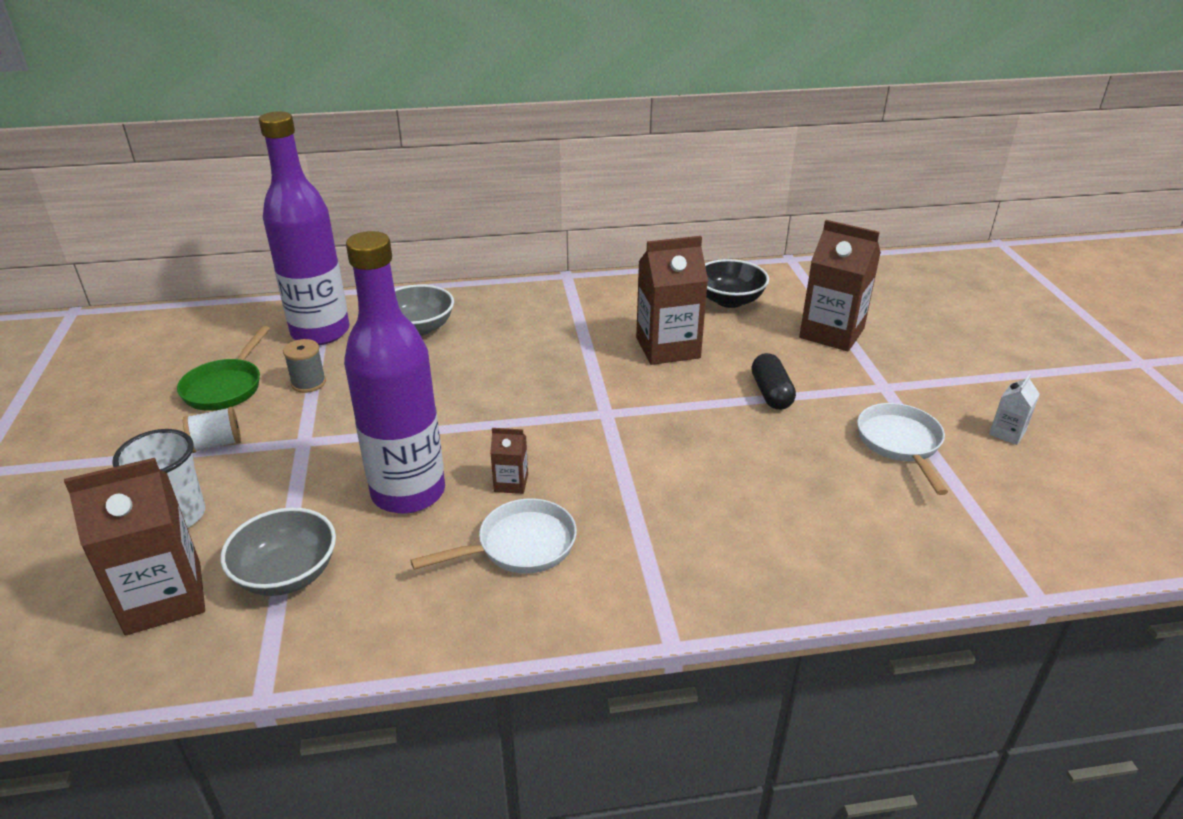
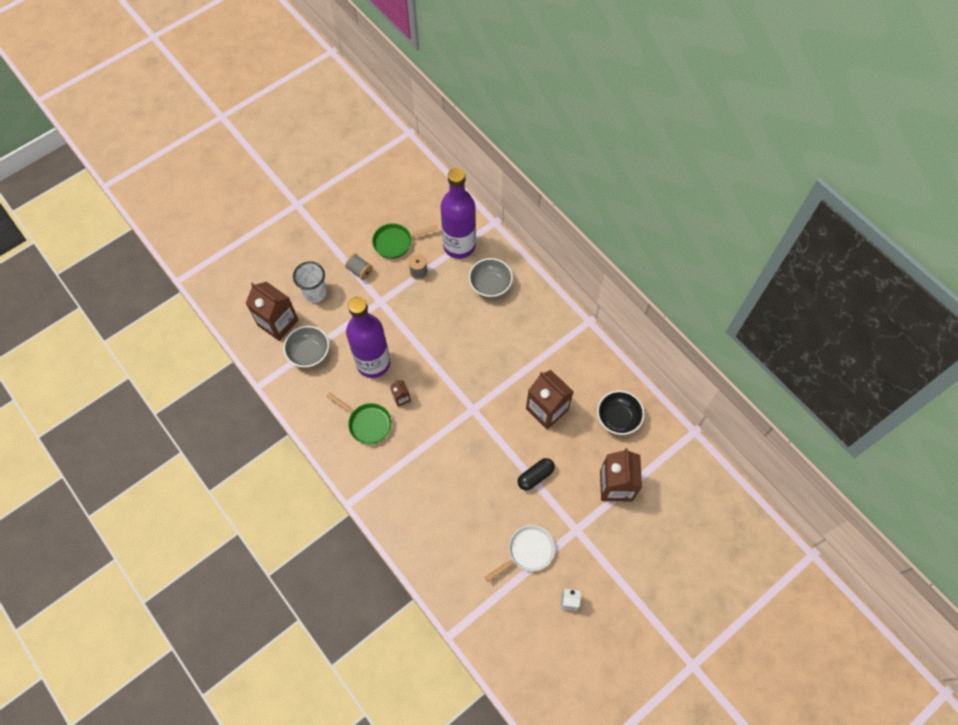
camera: 60 degrees right, 30 degrees up
white spool [183,407,241,453] -> grey spool [345,254,373,280]
white pan [410,498,577,574] -> green pan [327,393,392,444]

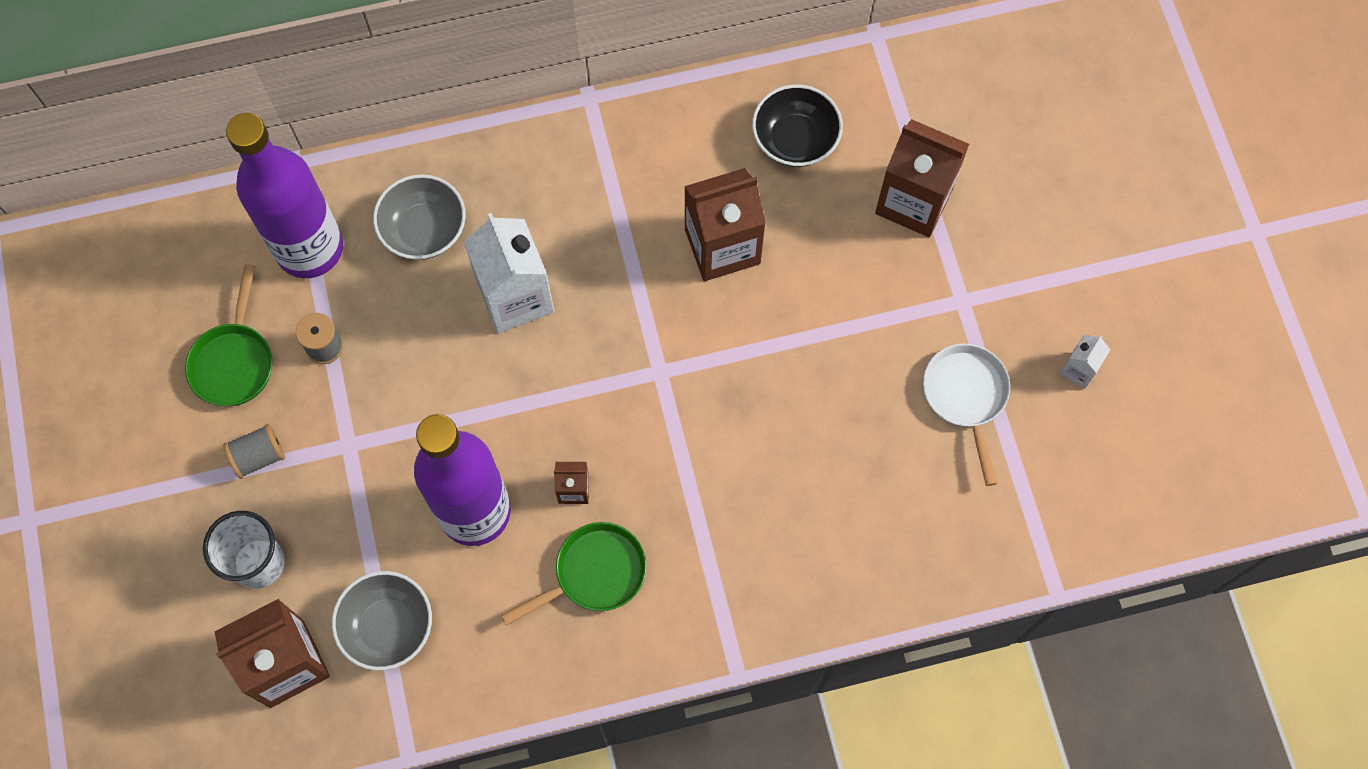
camera: 65 degrees left, 5 degrees up
black capsule [518,458,555,491] -> none
none -> white carton [464,213,554,334]

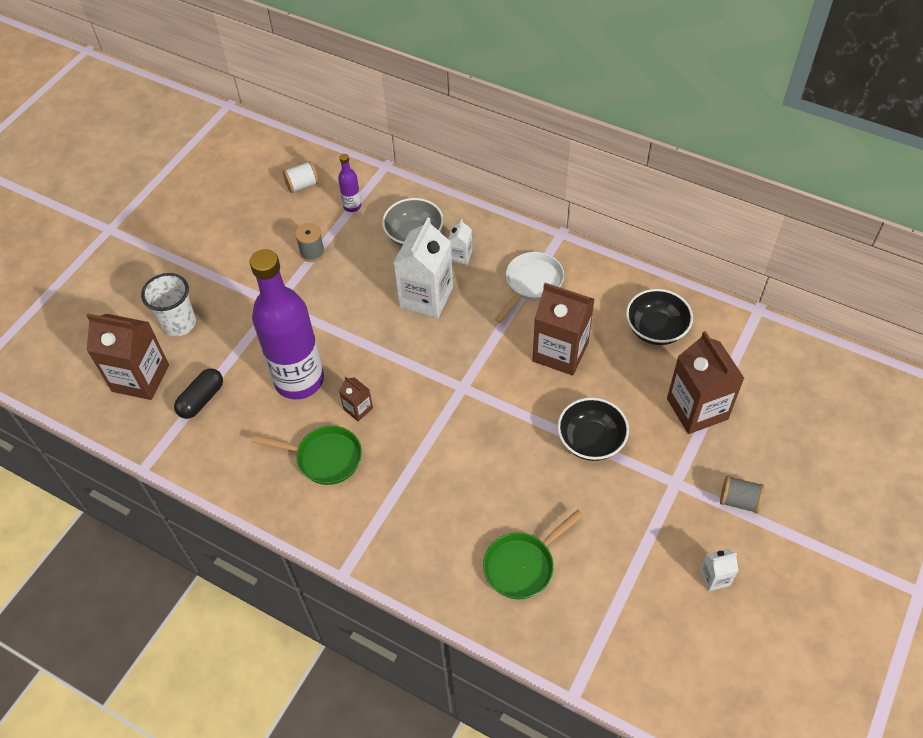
camera: 45 degrees right, 15 degrees down
green pan [185,264,273,406] -> green pan moved to [483,509,584,599]
grey spool [223,424,285,479] -> grey spool moved to [720,476,764,513]
purple bottle [226,113,343,278] -> purple bottle [338,154,361,212], size x0.41
grey bowl [332,571,432,671] -> black capsule [174,368,223,419]
white pan [923,343,1010,486] -> white pan moved to [494,252,564,323]
none -> white spool [283,161,319,193]
none -> white carton [448,219,472,265]
none -> black bowl [557,397,629,461]

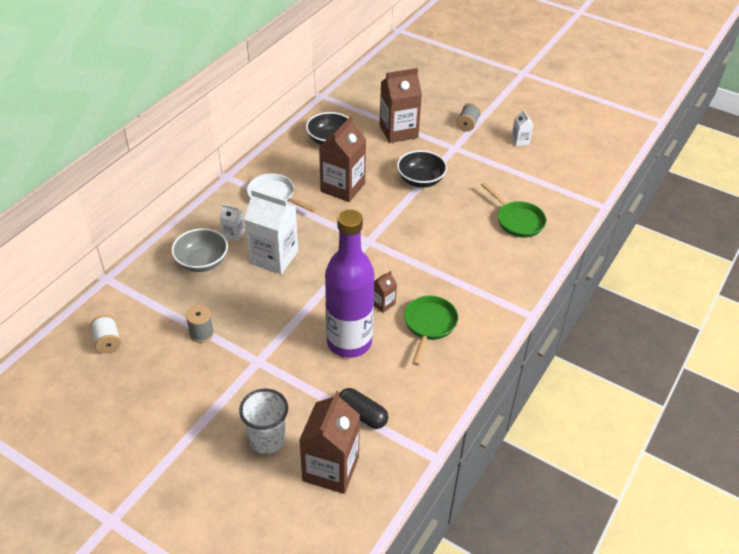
camera: 90 degrees left, 10 degrees down
purple bottle [338,154,361,212] -> none

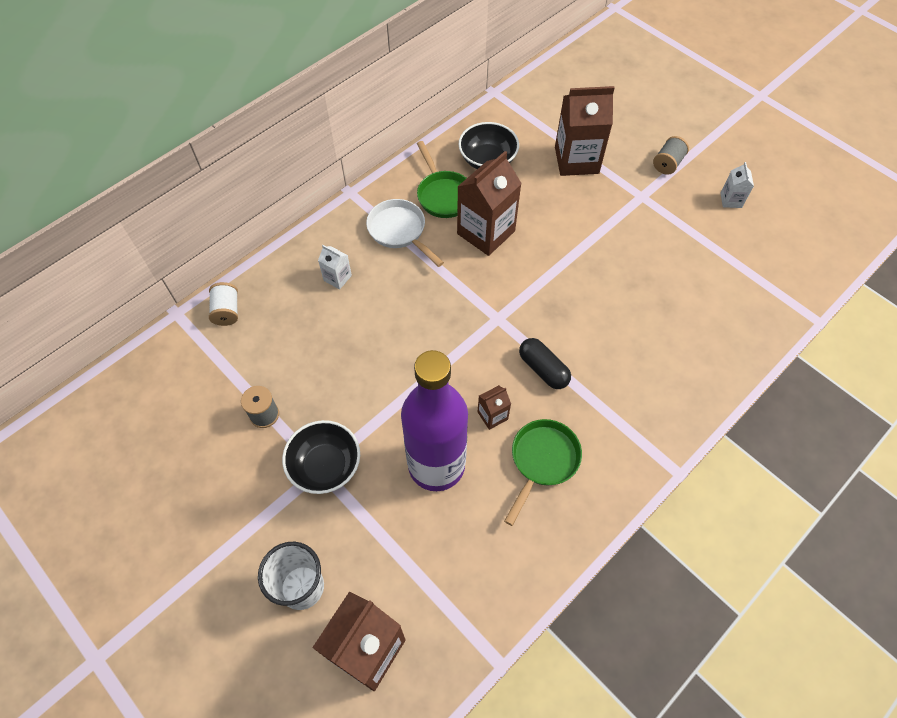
camera: 15 degrees right, 15 degrees up
white spool [90,315,121,353] -> white spool moved to [209,282,238,326]
grey bowl [171,228,228,272] -> none
white carton [244,189,298,274] -> none
black capsule [339,388,388,429] -> black capsule moved to [519,338,571,389]
black bowl [397,150,447,188] -> black bowl moved to [282,420,360,494]
green pan [481,182,546,237] -> green pan moved to [417,141,467,218]

